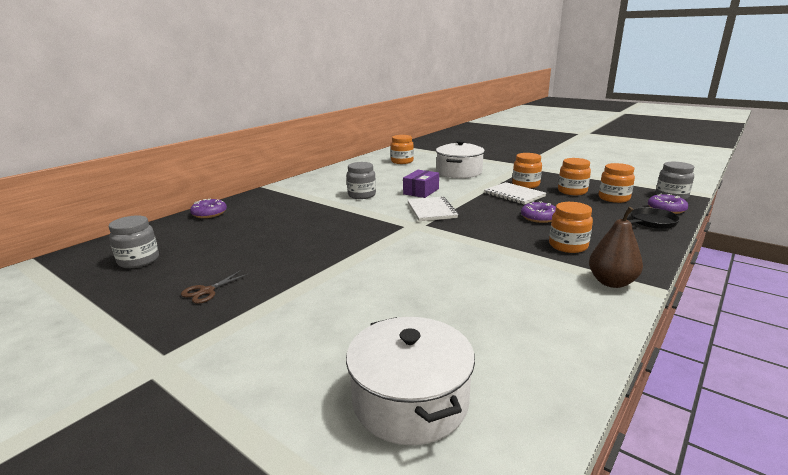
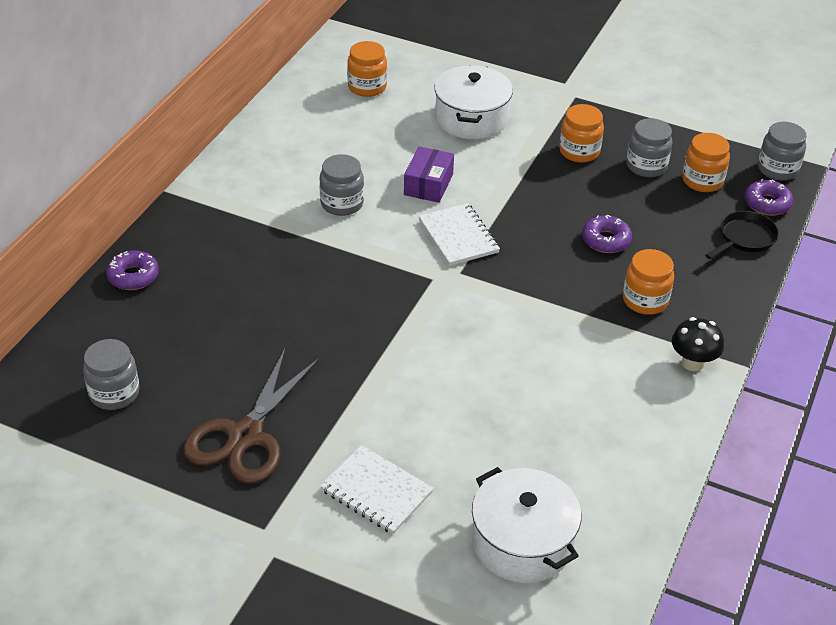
camera: 15 degrees left, 20 degrees up
brown scissors [181,270,250,304] -> brown scissors [183,347,320,484], size x2.26
white notebook [484,182,546,205] -> white notebook moved to [320,445,434,534]
orange jar [558,158,591,195] -> grey jar [626,118,672,177]
brown pear [589,207,643,288] -> black mushroom [672,317,724,371]

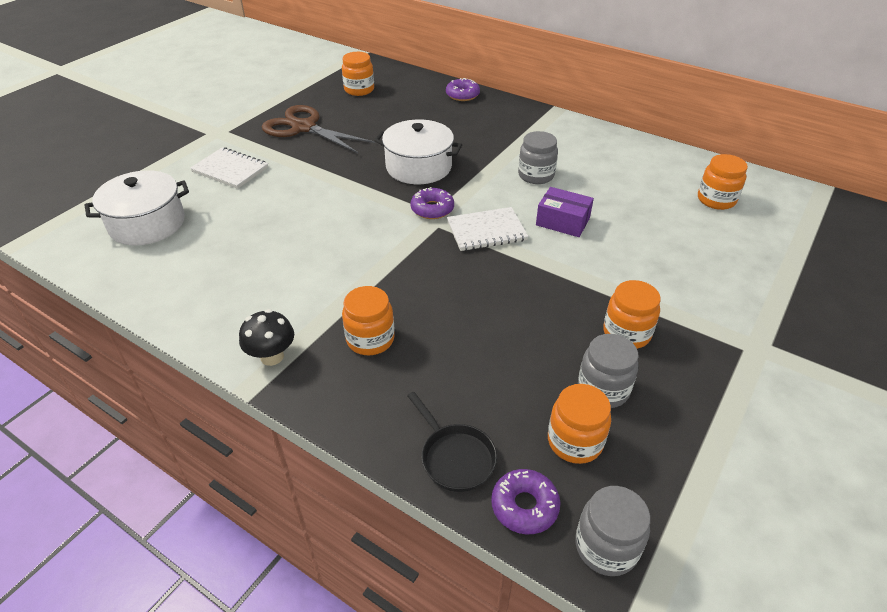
camera: 100 degrees right, 0 degrees up
grey jar [83,339,140,410] -> orange jar [342,52,374,96]
white notebook [320,445,434,534] -> white notebook turned 75 degrees clockwise [190,147,268,189]
white pot [434,65,513,139] -> white pot moved to [374,119,462,184]
purple donut [582,215,632,253] -> purple donut moved to [411,187,454,219]

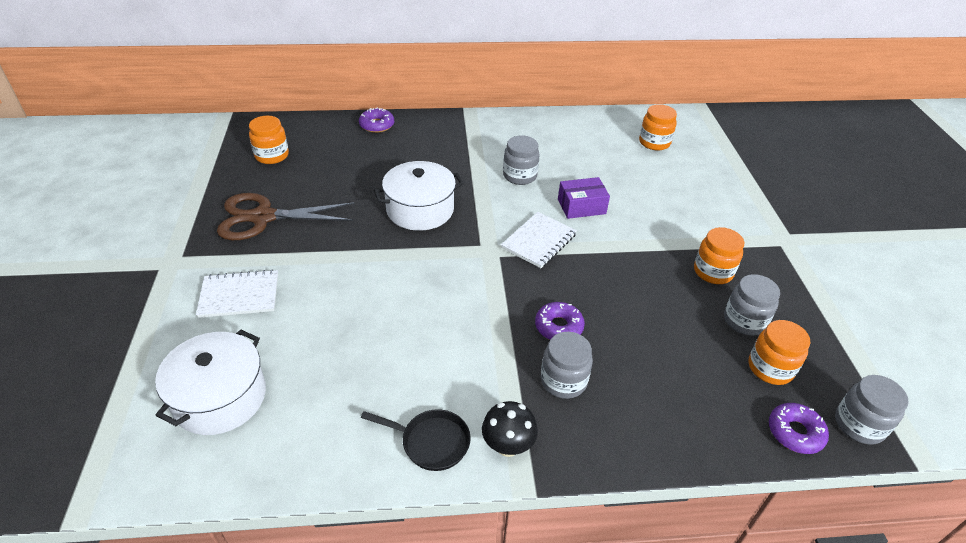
camera: 40 degrees left, 0 degrees up
orange jar [342,286,395,355] -> grey jar [541,332,593,399]
black pan [407,392,497,492] -> black pan moved to [361,409,471,471]
purple donut [411,187,454,219] -> purple donut moved to [535,302,585,340]

